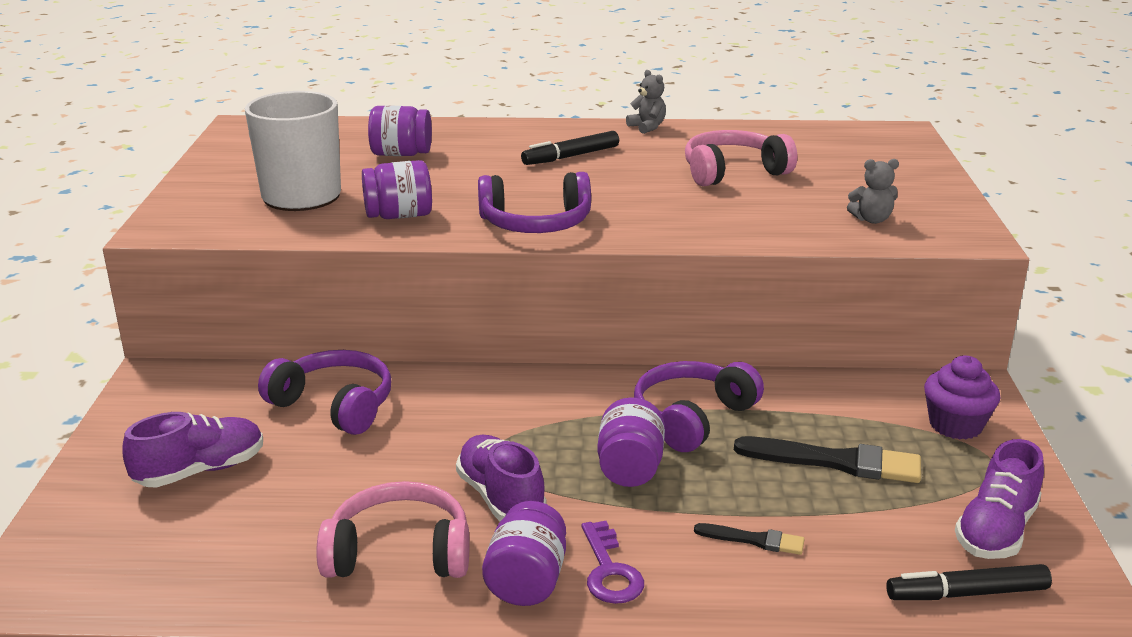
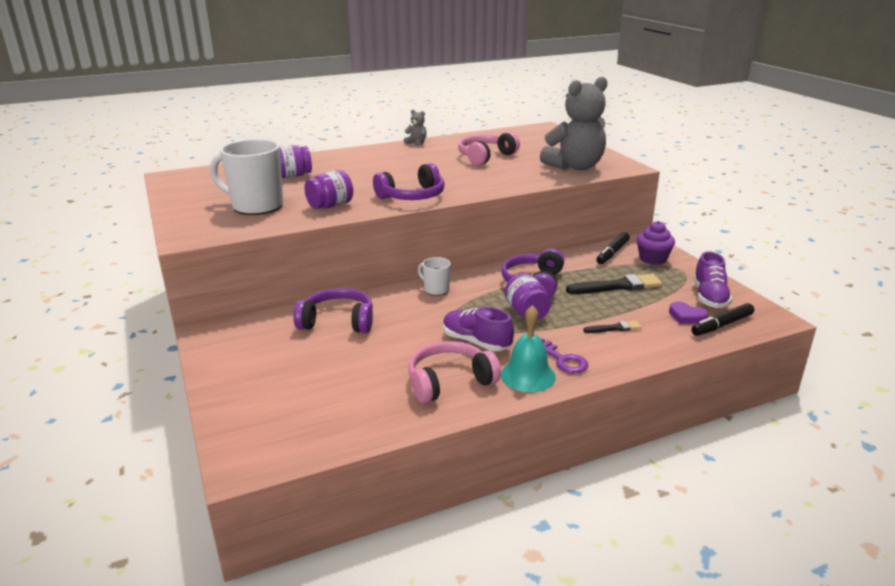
camera: 25 degrees left, 0 degrees up
purple shoe [122,412,263,488] -> none
purple jar [482,501,566,606] -> turquoise bell [501,305,556,392]
black marker [521,131,619,165] -> black marker moved to [596,232,630,264]
grey teddy bear [847,159,899,224] -> grey teddy bear [540,77,608,170], size x2.47
none -> white mug [418,257,451,296]
none -> purple heart [669,302,708,324]

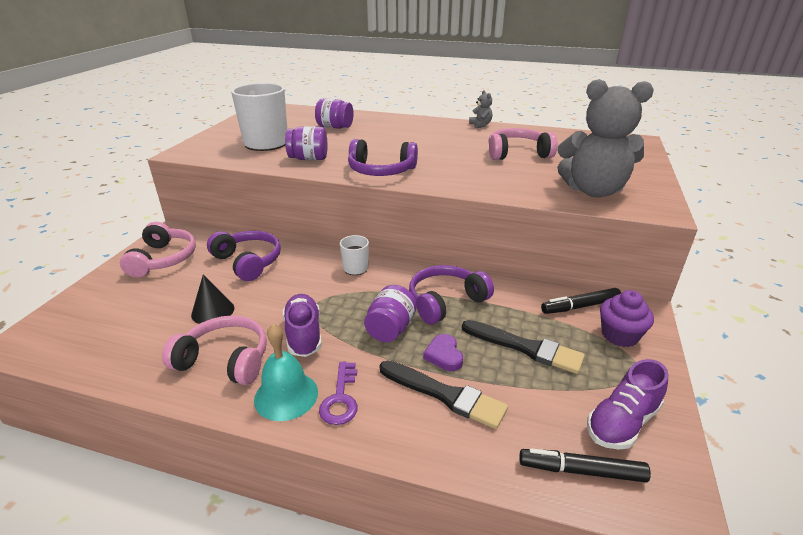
camera: 40 degrees right, 5 degrees up
black brush [583,321,642,333] -> black brush [380,360,508,429], size x1.84
purple heart [669,302,708,324] -> purple heart moved to [423,334,463,371]
none -> pink headphones [120,222,196,277]
none -> black cone [191,275,234,324]

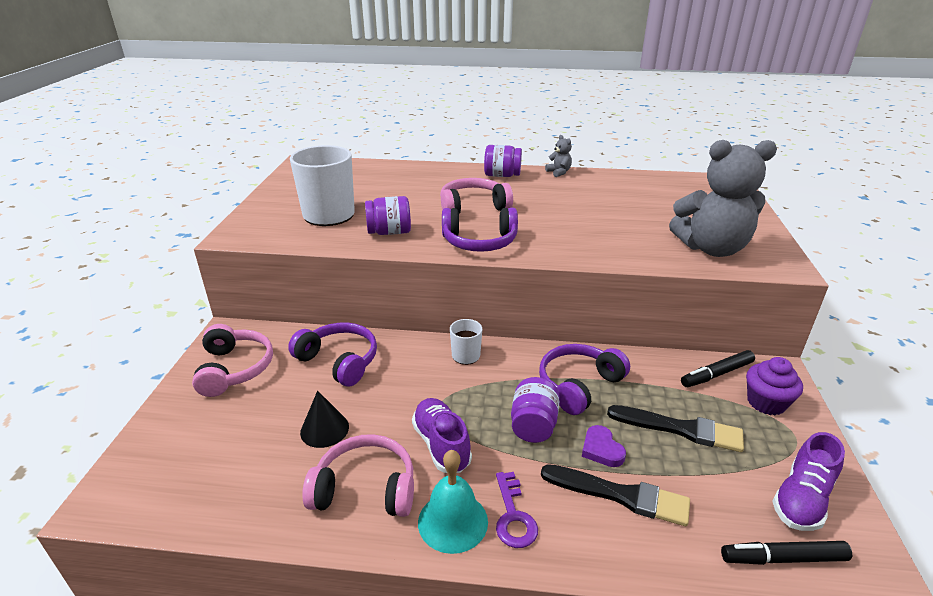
camera: 10 degrees left, 0 degrees up
purple jar [315,98,353,129] -> purple jar moved to [484,145,522,177]
pink headphones [489,128,558,160] -> pink headphones moved to [440,178,513,214]

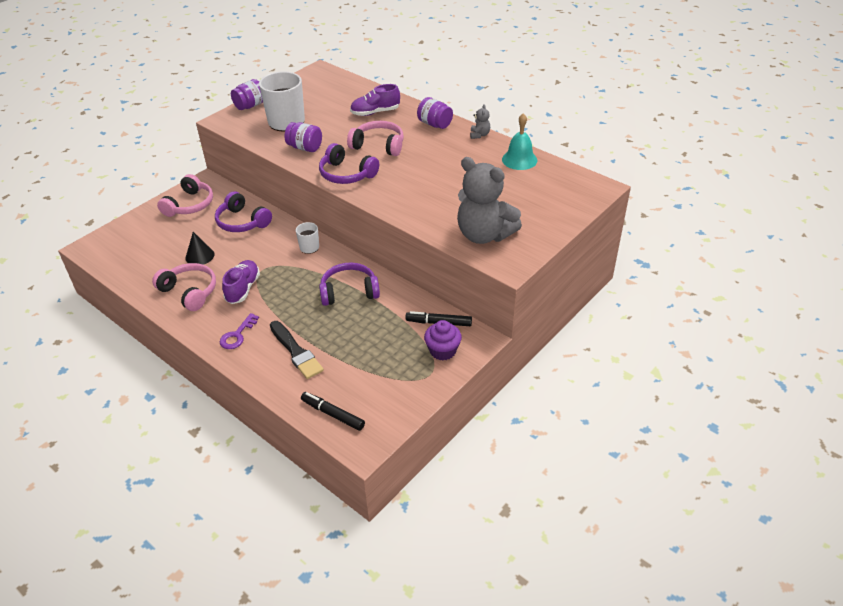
camera: 35 degrees right, 10 degrees up
purple headphones [288,323,377,386] -> purple headphones turned 150 degrees clockwise [215,191,272,232]
turquoise bell [418,450,488,554] -> turquoise bell moved to [502,113,537,170]
purple jar [511,377,560,443] -> purple jar moved to [231,79,263,110]
purple heart [582,425,626,467] -> none
black brush [607,405,744,452] -> none
purple shoe [772,432,845,531] -> purple shoe moved to [350,84,400,116]

